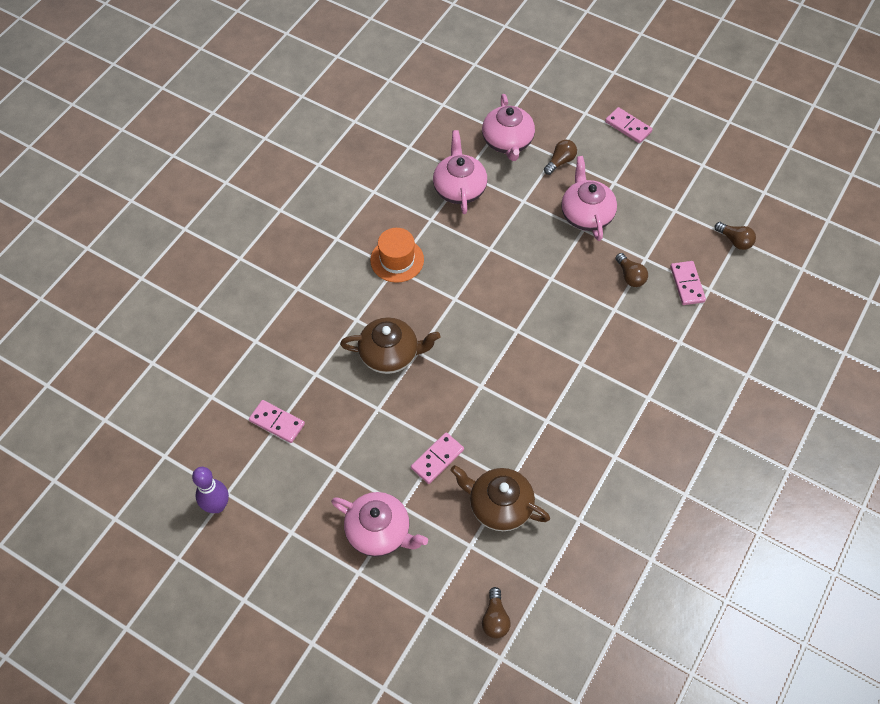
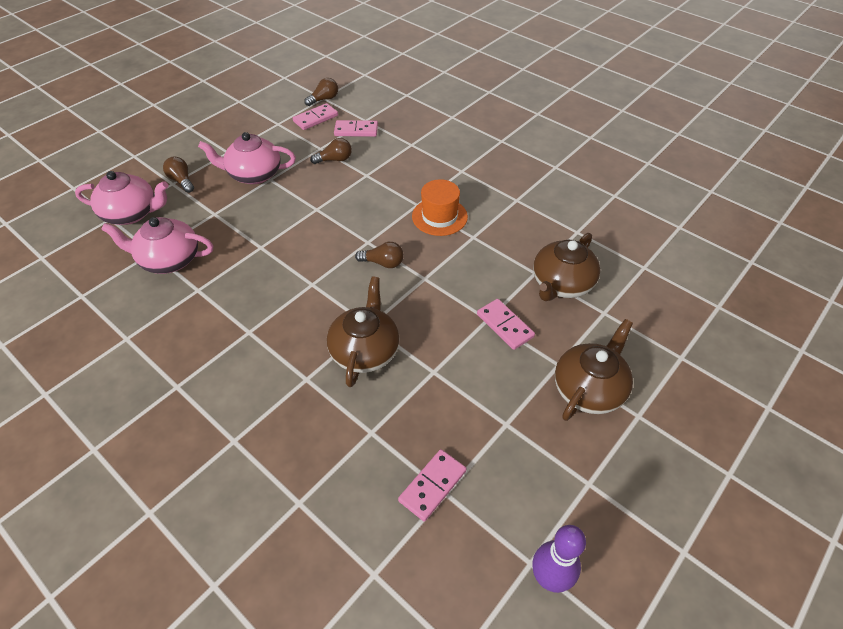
camera: 80 degrees left, 10 degrees down
pink teapot [331,492,428,557] -> brown teapot [555,319,633,421]
orange hat [370,228,424,283] -> orange hat moved to [412,179,468,236]
brown light bulb [482,587,510,638] -> brown light bulb moved to [355,242,404,268]
pink domino [605,107,653,143] -> pink domino moved to [293,103,338,130]

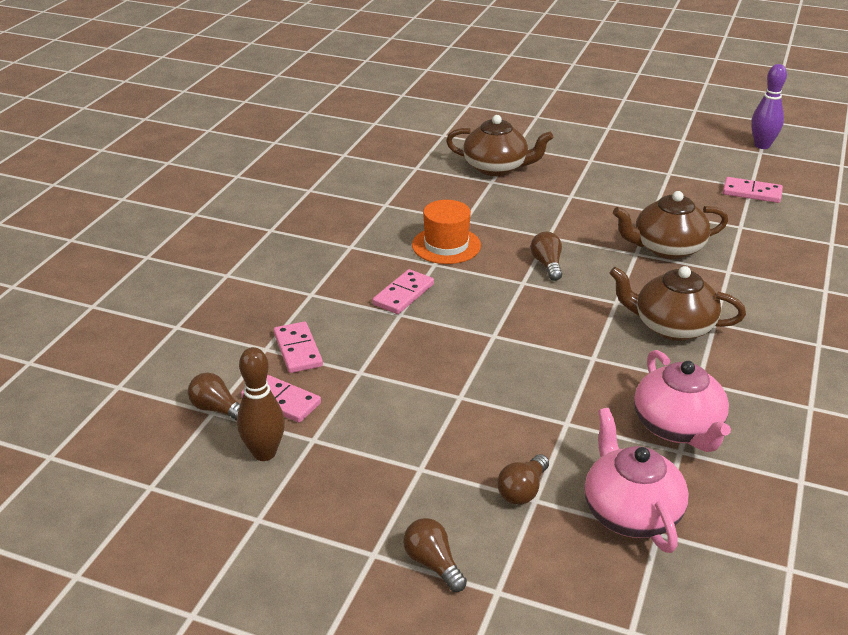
camera: 110 degrees left, 15 degrees down
pink teapot [198,132,296,184] -> none
brown light bulb [310,138,352,164] -> brown light bulb moved to [404,518,467,592]
pink domino [477,299,535,350] -> pink domino moved to [372,269,434,314]
brown teapot [555,319,633,421] -> brown teapot moved to [609,266,746,341]
none -> brown bowling pin [237,347,285,461]

